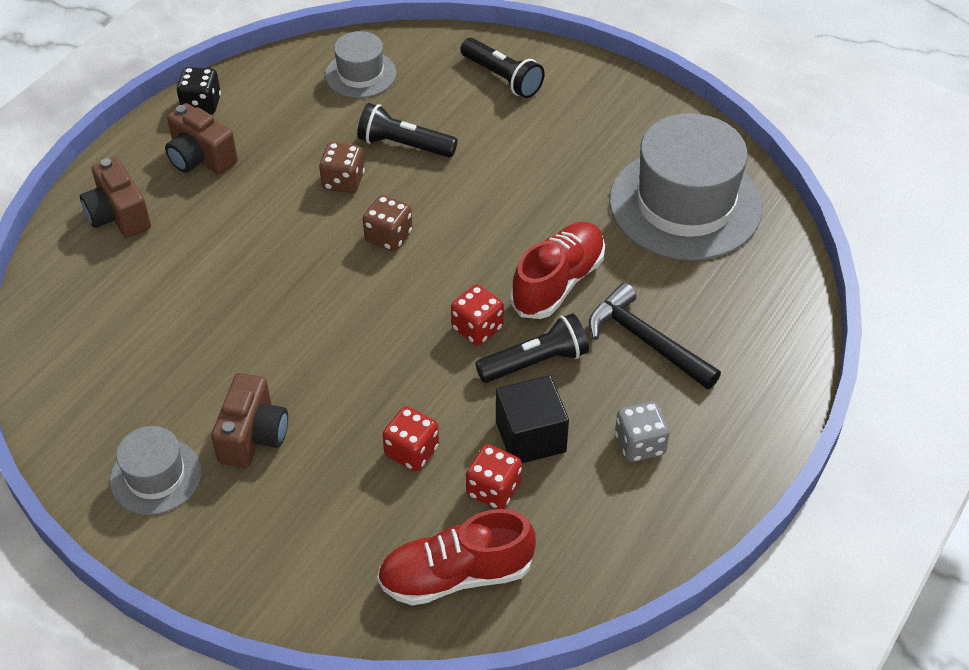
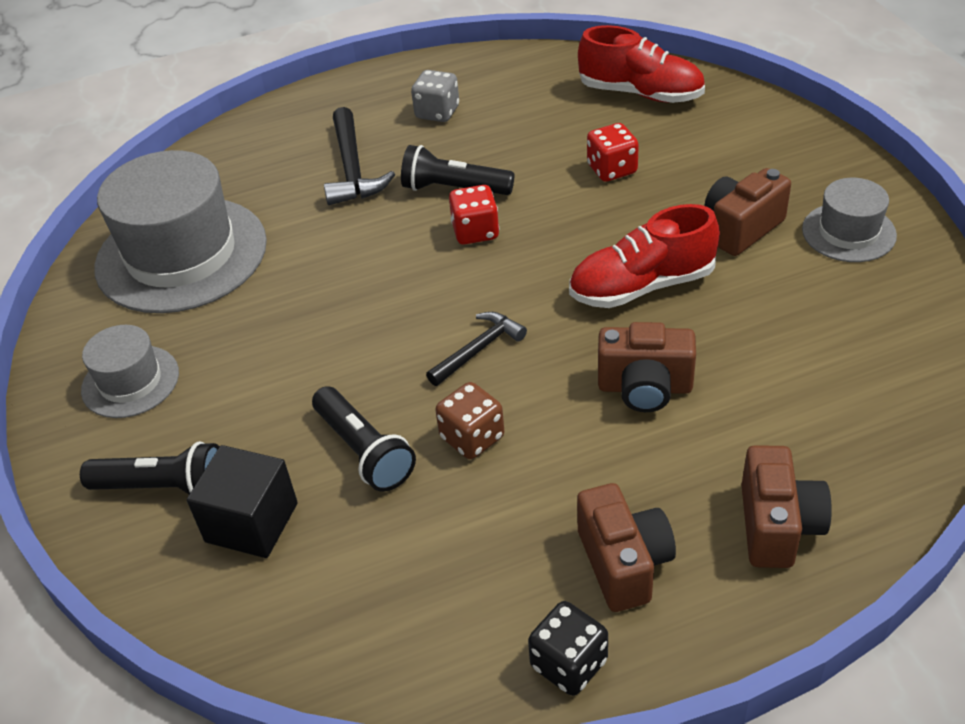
camera: 140 degrees left, 5 degrees down
grey hat [325,31,396,98] -> grey hat moved to [81,325,179,418]
brown dice [363,195,413,251] -> black hammer [426,312,527,386]
black flashlight [460,38,545,98] -> black flashlight turned 105 degrees clockwise [80,441,220,494]
red dice [466,444,522,509] -> none
black cube [496,375,569,463] -> black cube moved to [187,445,298,558]
red shoe [510,222,605,319] -> red shoe moved to [569,204,720,308]
none -> brown camera [598,322,696,412]

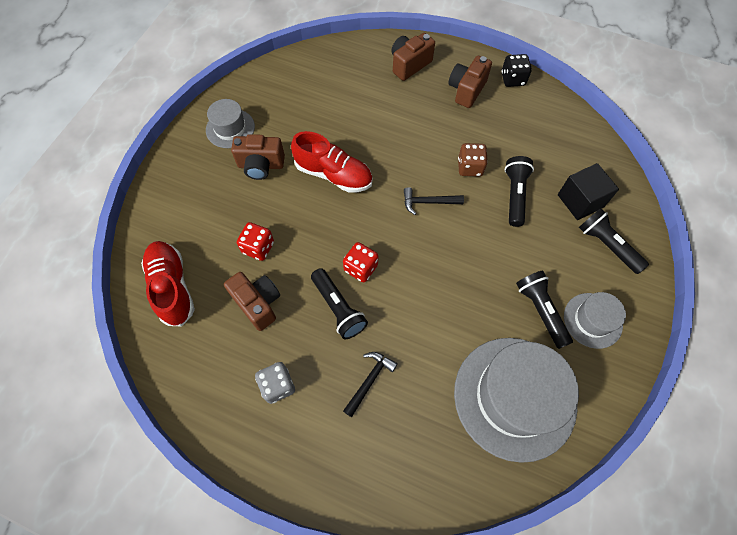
camera: 140 degrees left, 20 degrees up
black hammer [324,107,395,205] -> black hammer [343,352,398,417], size x0.65
brown camera [598,322,696,412] -> brown camera moved to [224,272,280,331]
none -> black flashlight [516,271,573,349]

